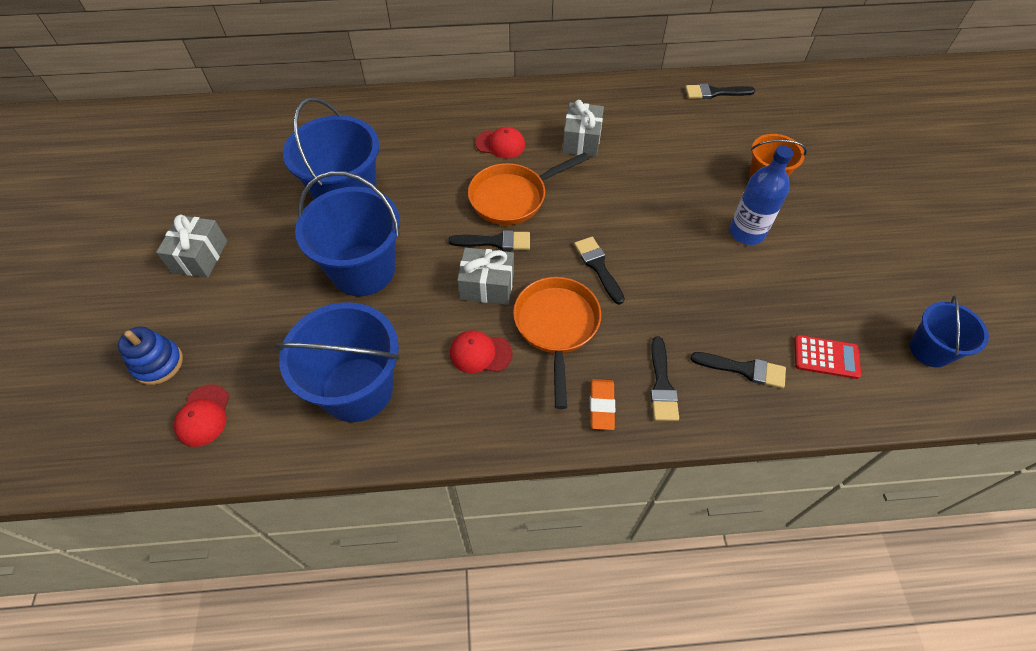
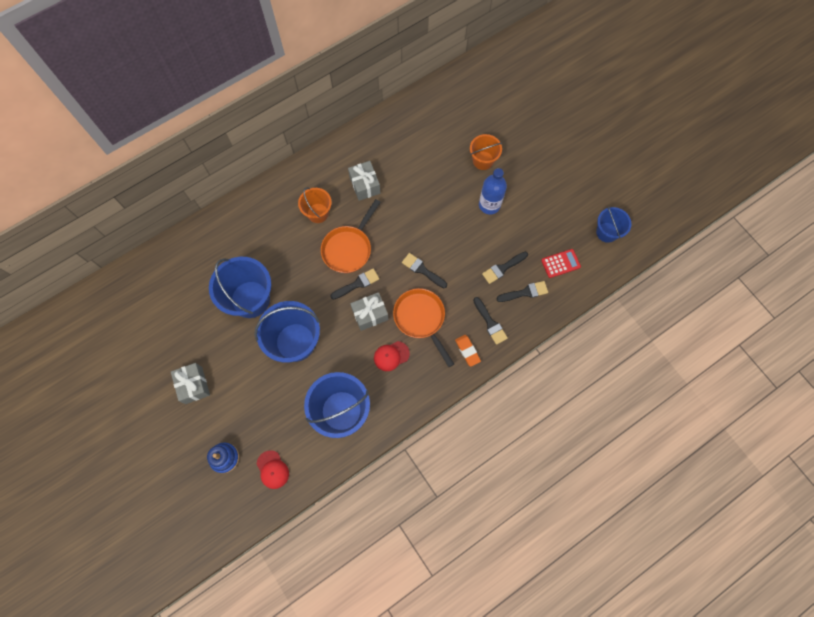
camera: 30 degrees left, 15 degrees up
red cap [475,127,525,159] -> orange bucket [298,187,332,223]
black brush [685,83,755,99] -> black brush moved to [482,252,528,284]

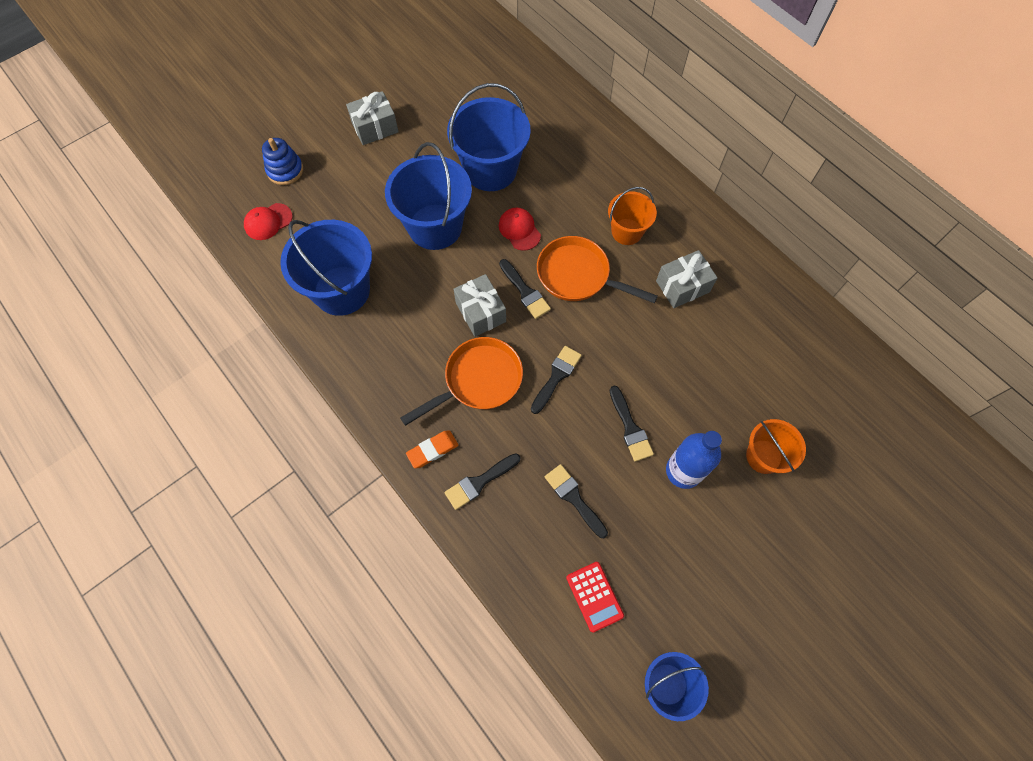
camera: 85 degrees right, 5 degrees down
red cap [374,341,410,371] -> red cap moved to [499,208,541,251]
black brush [497,281,548,302] -> black brush moved to [610,385,654,462]

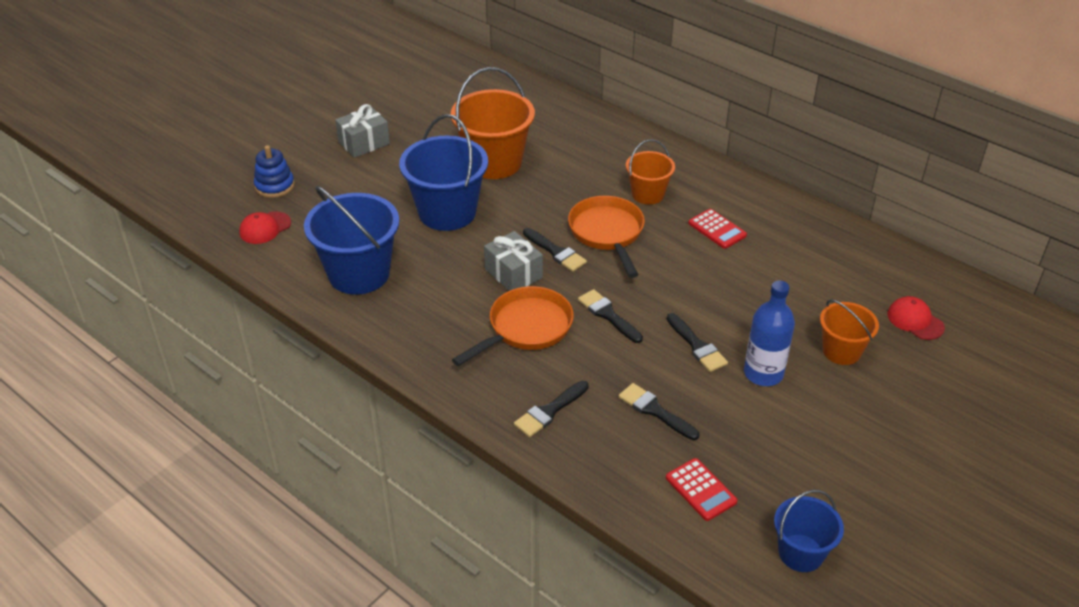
camera: 10 degrees left, 25 degrees down
orange eraser [406,430,458,468] -> none
blue bucket [447,83,531,191] -> orange bucket [451,67,535,179]
red cap [499,208,541,251] -> red cap moved to [888,296,945,340]
black brush [531,346,582,414] -> black brush turned 60 degrees counterclockwise [578,289,643,343]
orange pan [537,236,658,303] -> orange pan turned 60 degrees clockwise [568,196,645,278]
grey gift [656,250,717,308] -> red calculator [688,209,747,249]

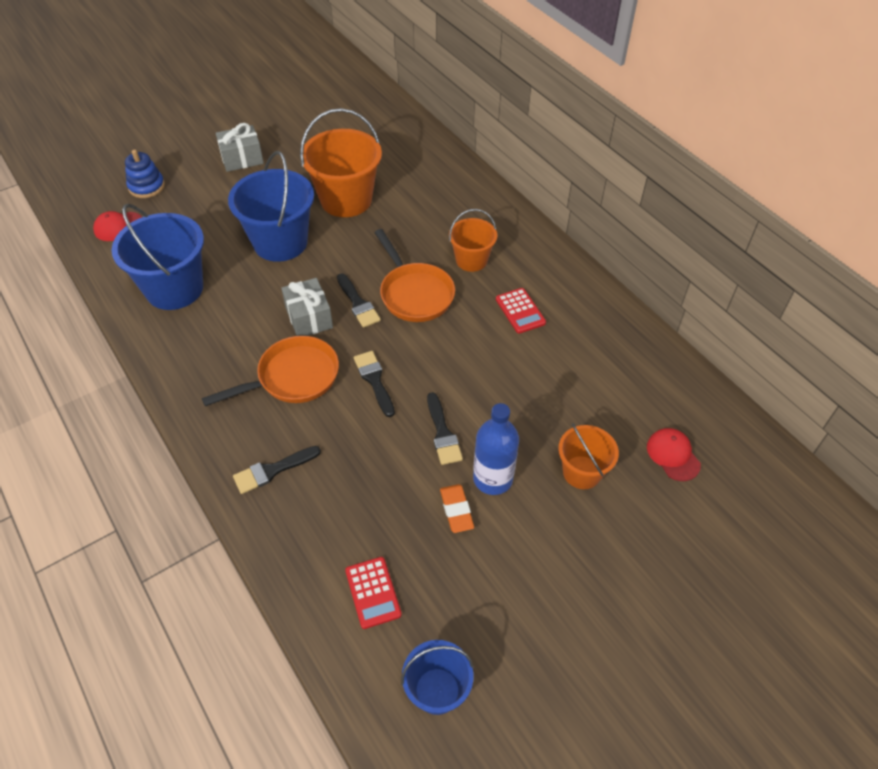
camera: 15 degrees right, 10 degrees up
orange pan [568,196,645,278] -> orange pan turned 150 degrees clockwise [374,229,455,322]
black brush [619,383,699,440] -> none
none -> orange eraser [440,484,474,533]

